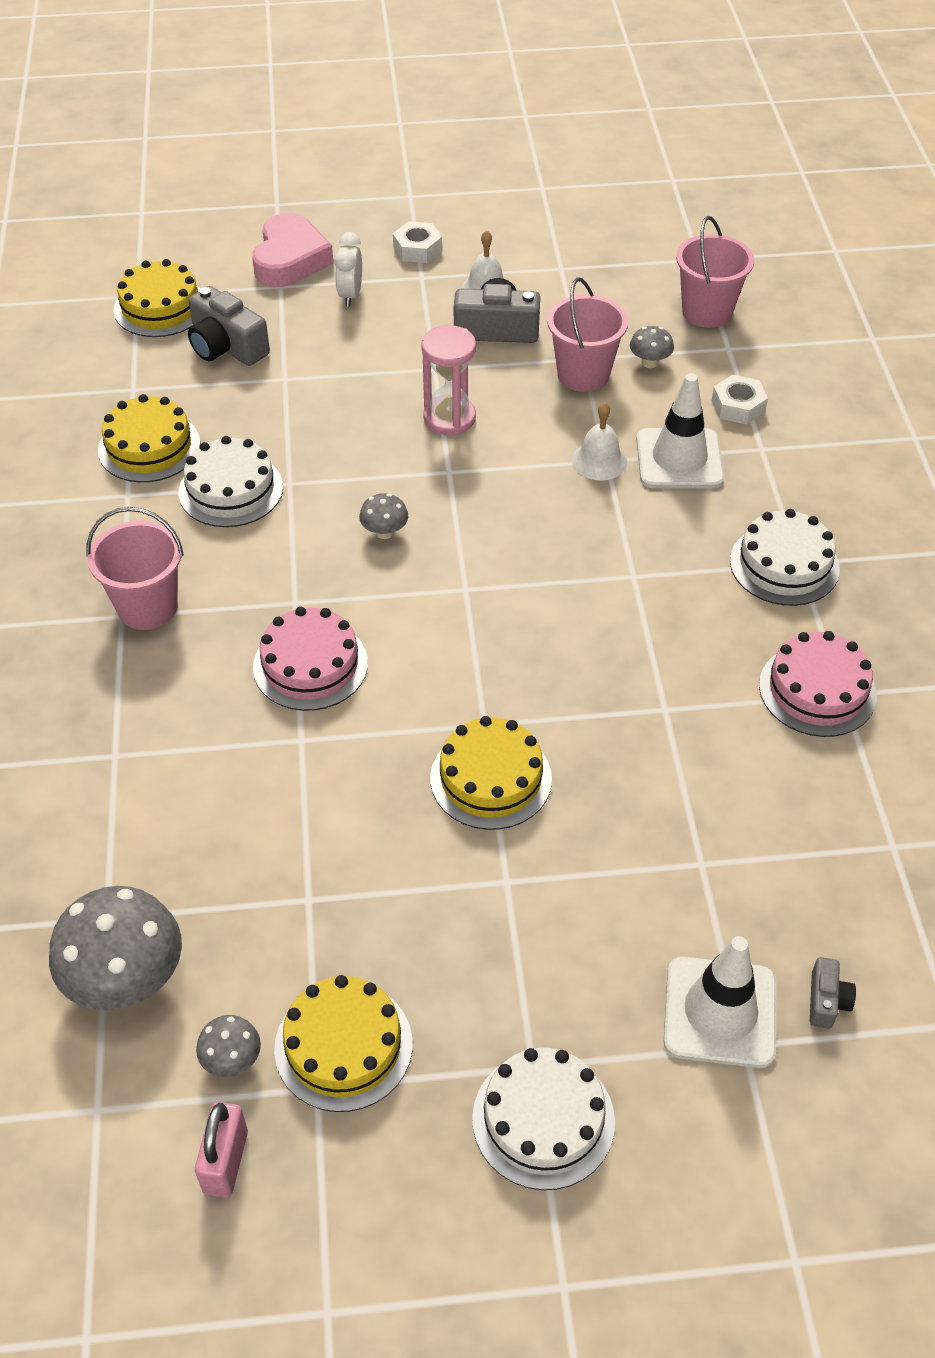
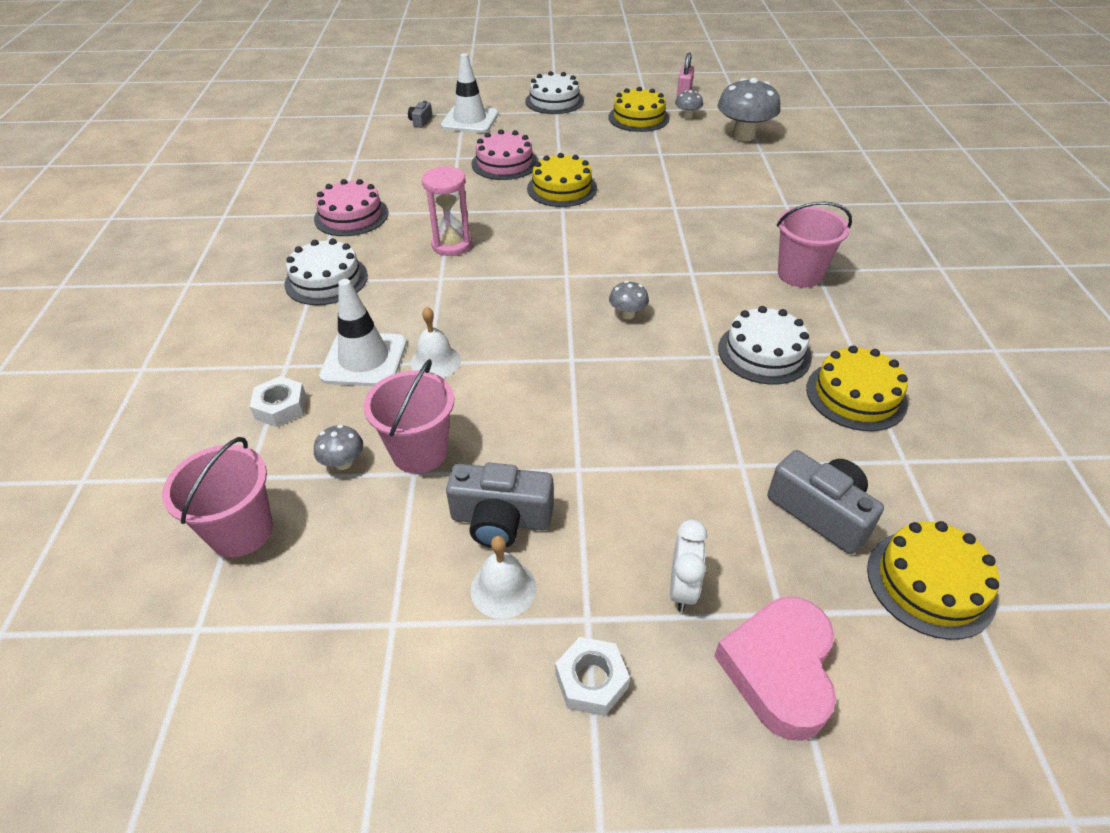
camera: 175 degrees left, 5 degrees down
pink cake [253,607,368,711] -> pink cake moved to [471,129,538,180]
pink hourglass [421,325,476,435] -> pink hourglass moved to [422,166,472,256]

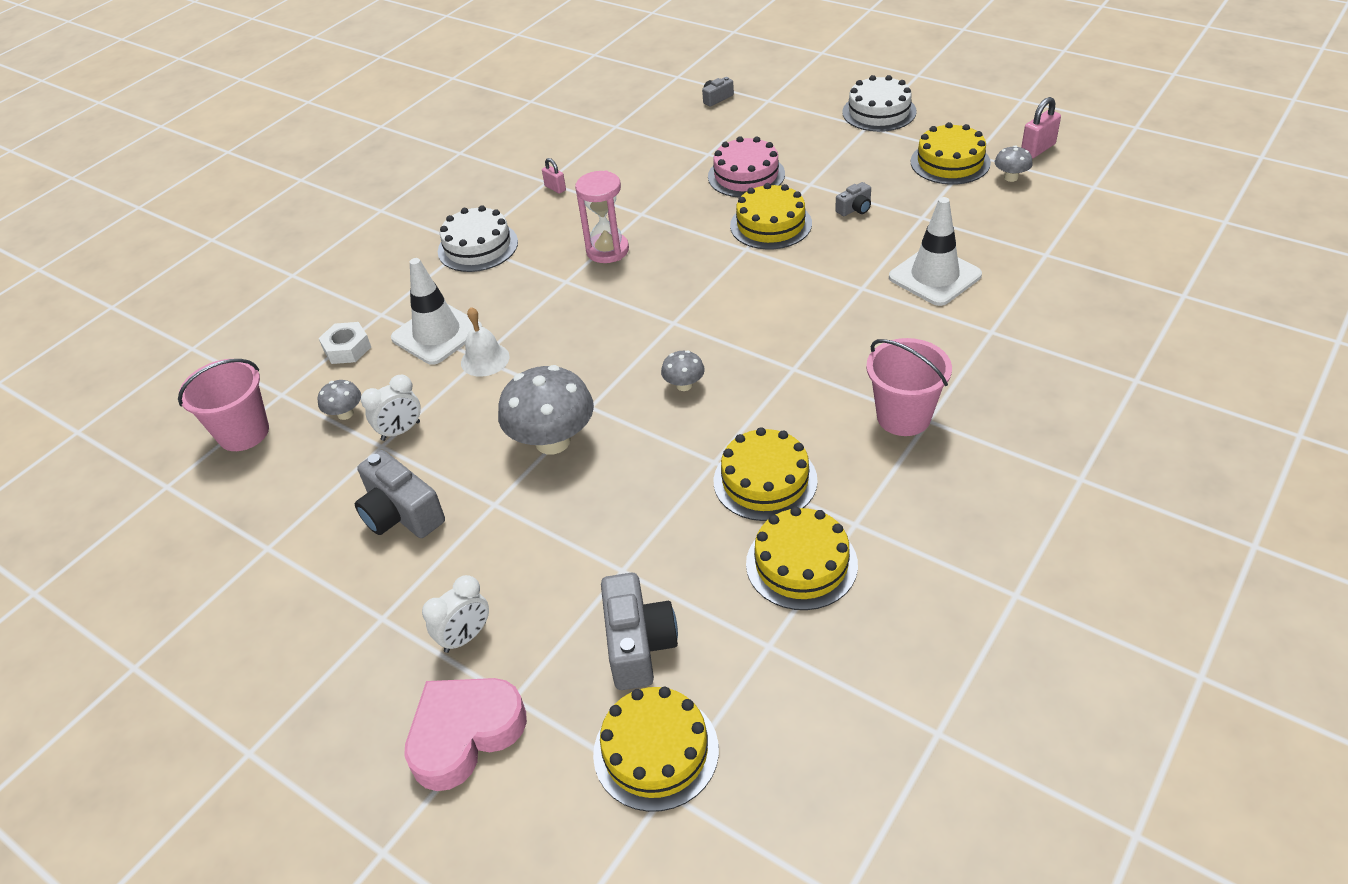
camera: 40 degrees right, 0 degrees up
pink cake [314,179,388,236] -> pink padlock [542,158,566,194]
pink bucket [363,359,454,473] -> white clock [361,375,421,441]
white traffic cone [441,53,499,133] -> white traffic cone moved to [889,197,982,306]
white bell [471,536,536,619] -> none
white nut [555,637,630,716] -> none
grey mushroom [717,78,781,141] -> grey mushroom moved to [498,365,594,454]
white cake [718,306,812,385] -> yellow cake [714,427,818,521]
none -> grey camera [835,182,871,216]

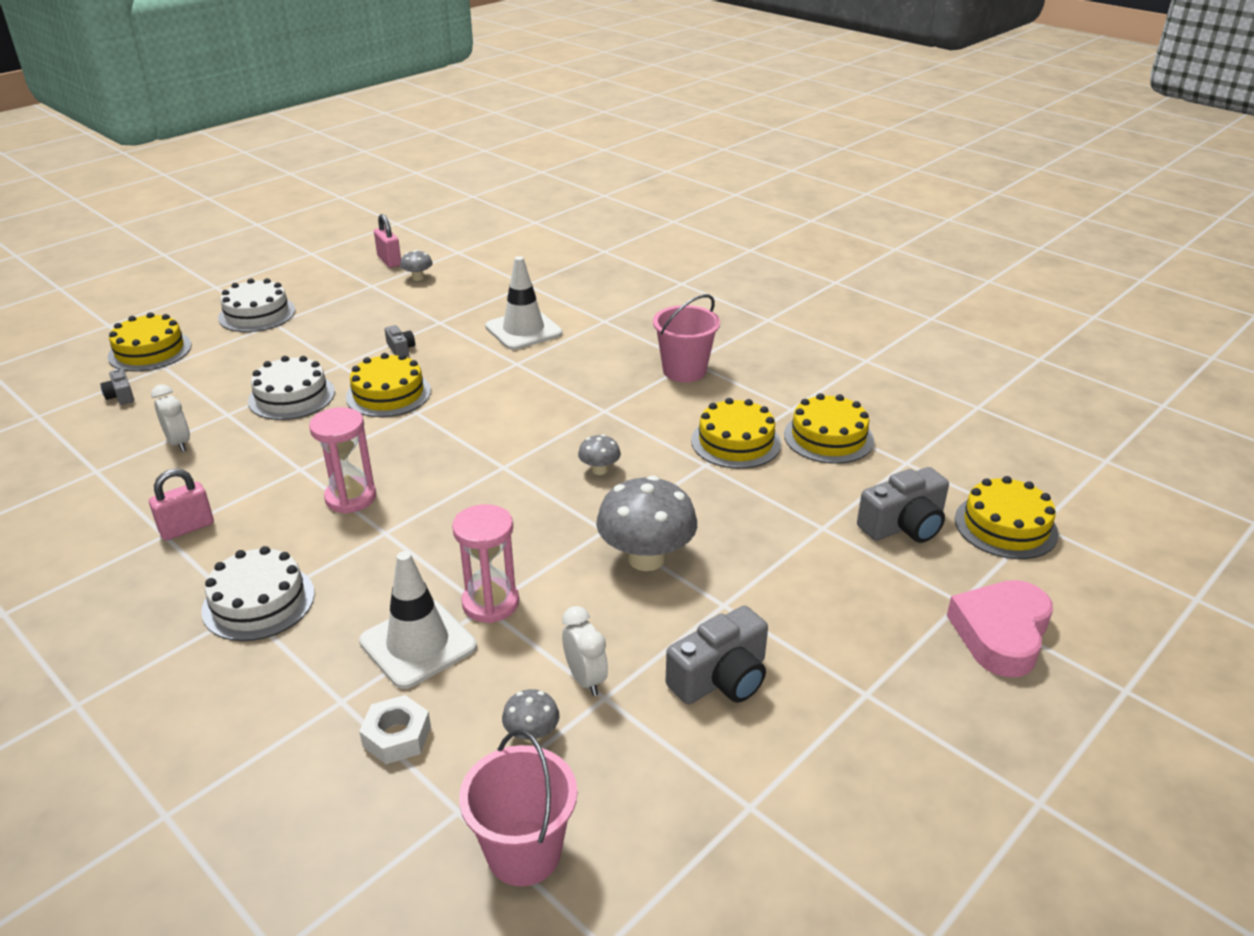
camera: 85 degrees left, 10 degrees down
pink heart [404,678,527,791] -> pink heart turned 60 degrees clockwise [947,580,1053,678]
white clock [422,575,489,653] -> white clock moved to [151,384,190,452]
white bell [461,307,510,377] -> pink hourglass [452,504,519,623]
pink padlock [542,158,566,194] -> pink padlock [149,468,214,541], size x1.62
grey camera [601,573,678,690] -> grey camera turned 150 degrees clockwise [857,467,949,543]
pink cake [708,136,785,198] -> white cake [248,356,335,420]
yellow cake [911,122,991,185] -> yellow cake moved to [108,312,191,371]

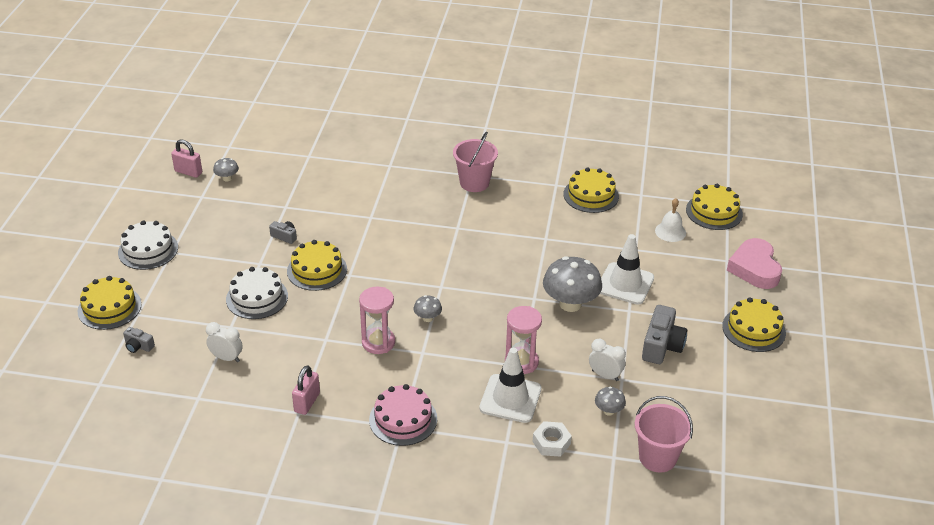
camera: 35 degrees left, 5 degrees up
white cake [201,546,315,641] -> pink cake [369,384,437,446]
white traffic cone [485,256,562,350] -> white traffic cone moved to [600,234,654,305]
grey mushroom [578,434,621,475] -> grey mushroom moved to [414,295,442,322]
yellow cake [691,398,781,469] -> yellow cake moved to [722,297,786,352]
grey camera [857,467,949,543] -> white bell [655,198,686,242]

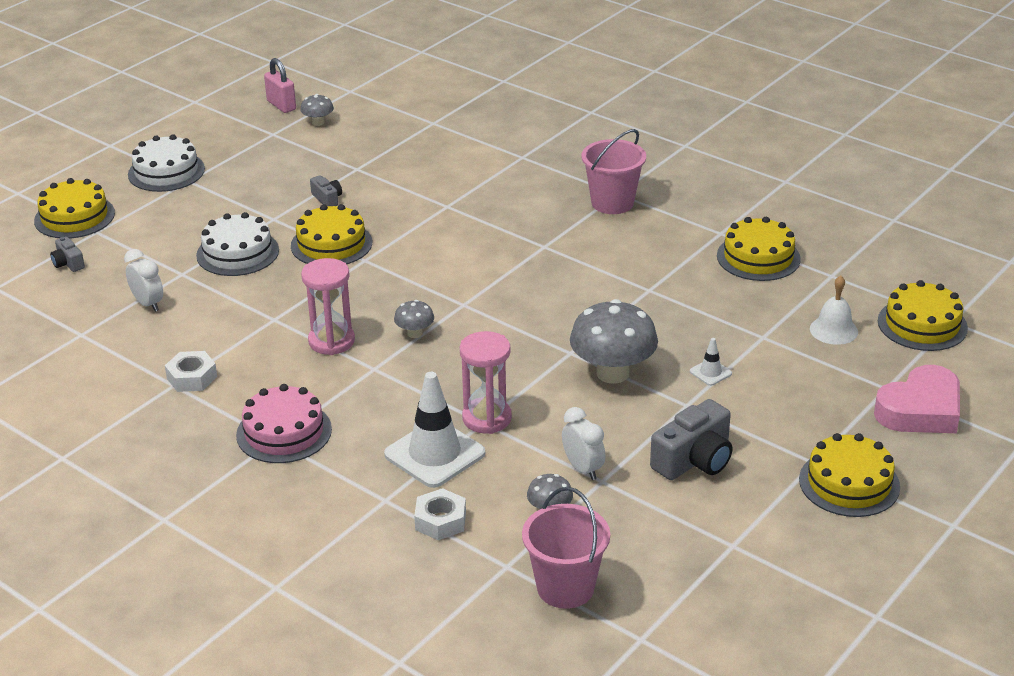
camera: 30 degrees right, 5 degrees down
pink padlock [292,365,320,415] -> white nut [165,351,217,392]
white traffic cone [600,234,654,305] -> white traffic cone [690,338,732,386], size x0.44
pink heart [727,238,782,289] -> pink heart turned 150 degrees counterclockwise [874,365,960,433]

